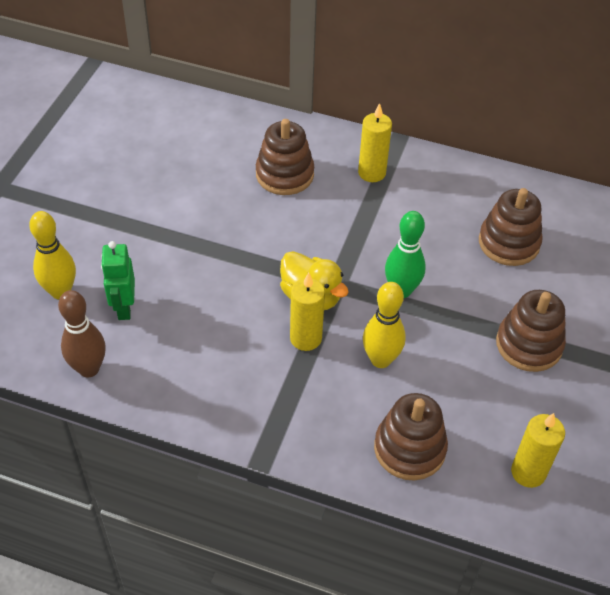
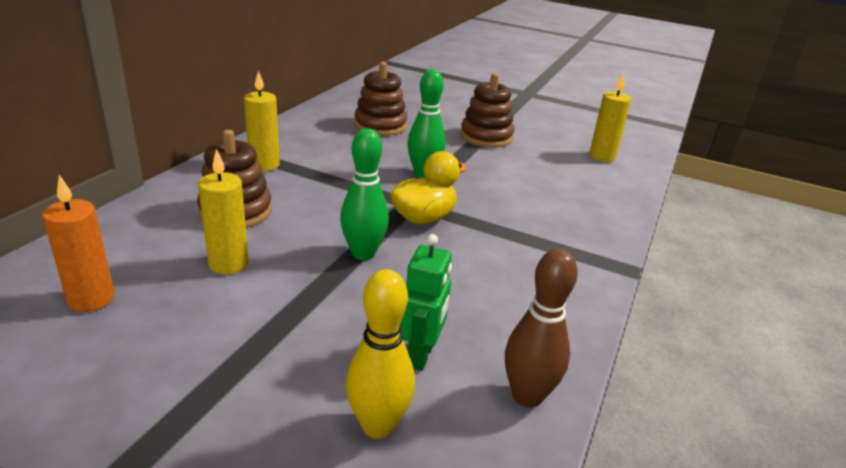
camera: 85 degrees left, 20 degrees down
green robot [101,241,135,320] -> green robot turned 75 degrees counterclockwise [401,234,452,371]
yellow candle [290,273,325,351] -> yellow candle moved to [198,149,249,275]
yellow bowling pin [363,282,406,368] -> none
brown stacking toy [374,393,448,481] -> none
none -> orange candle [42,175,115,312]
none -> green bowling pin [340,128,389,260]

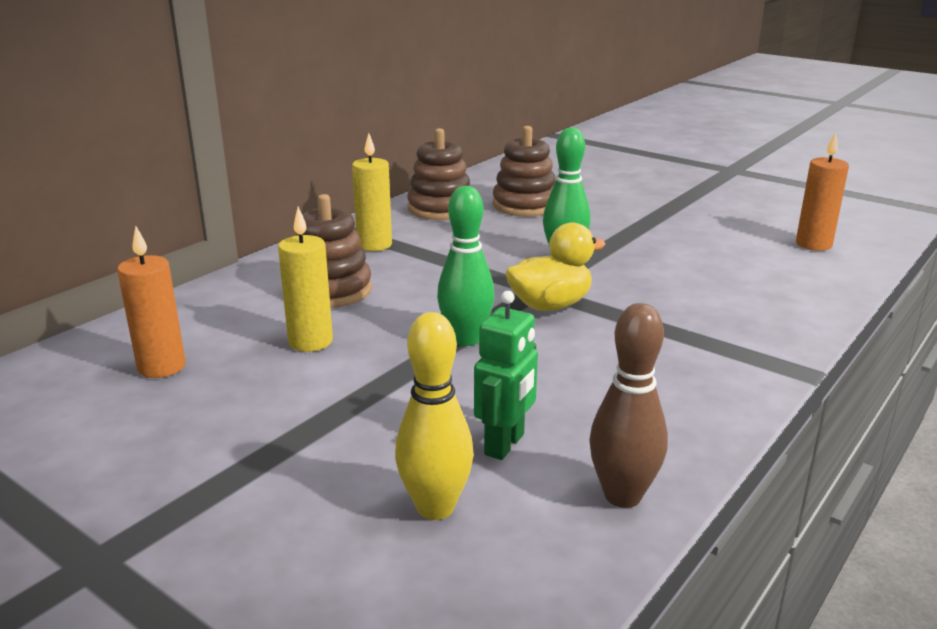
camera: 15 degrees right, 5 degrees down
brown stacking toy [460,73,514,148] -> brown stacking toy moved to [407,128,470,220]
yellow candle [589,74,631,162] -> orange candle [796,132,849,251]

